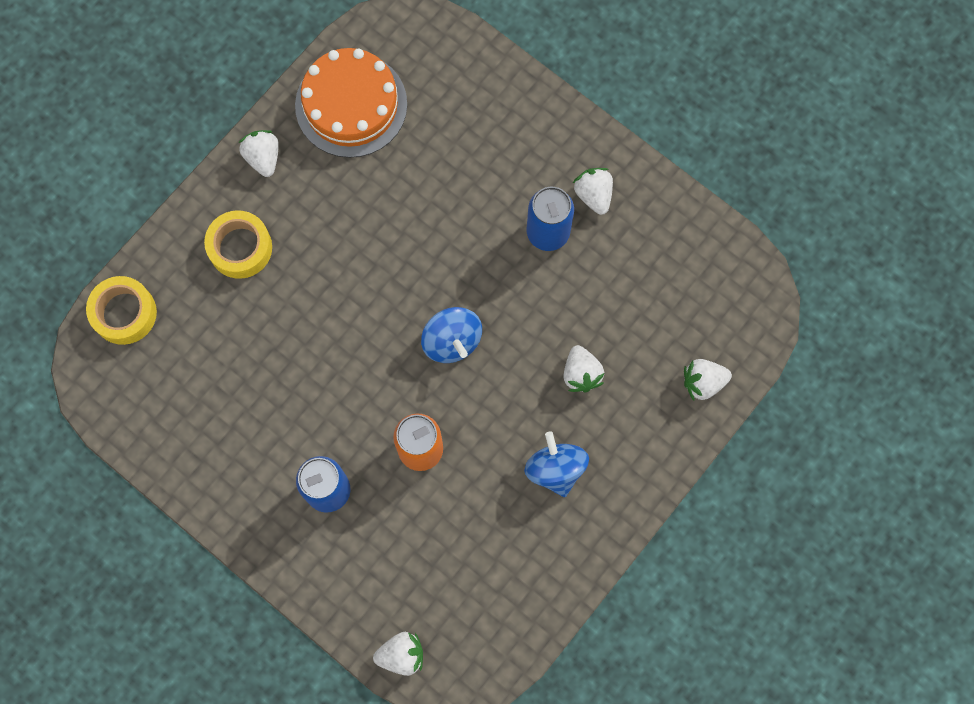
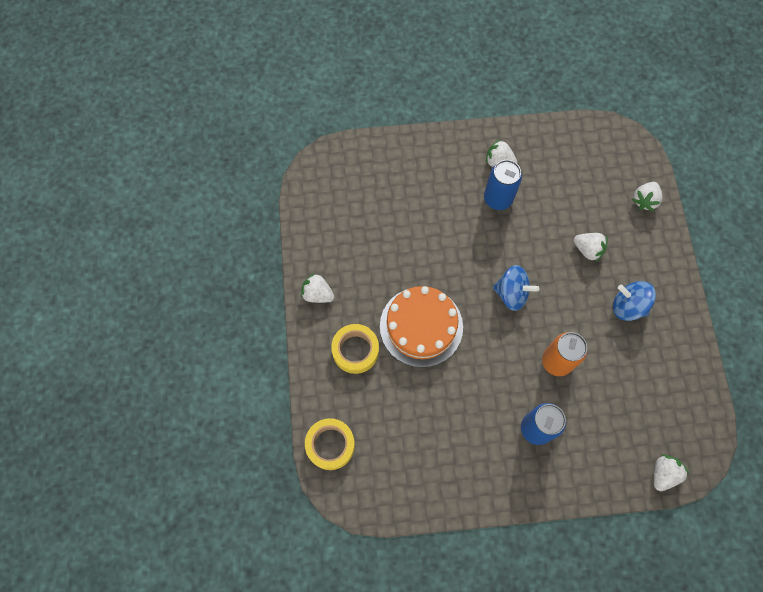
camera: 45 degrees left, 5 degrees down
orange cake [295,48,407,158] -> orange cake moved to [380,286,463,367]

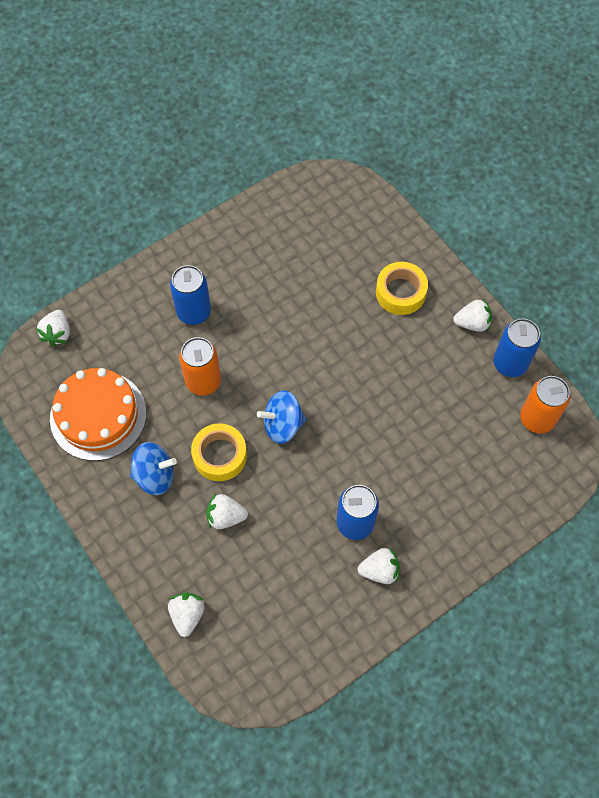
camera: 150 degrees right, 5 degrees down
yellow tape [305,418,355,470] -> yellow tape moved to [191,423,247,481]
orange cake [380,286,463,367] -> orange cake moved to [50,368,146,461]
none -> blue can [493,318,541,377]
none -> orange can [520,376,570,434]

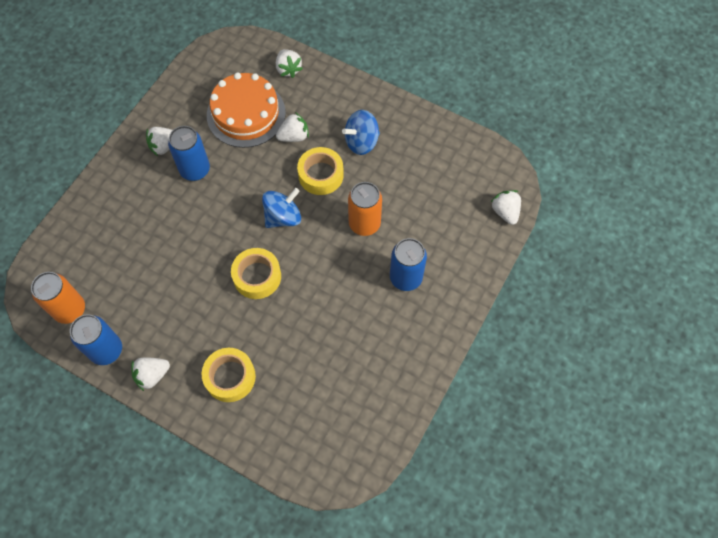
camera: 155 degrees right, 0 degrees up
orange cake [50,368,146,461] -> orange cake moved to [207,72,286,148]
none -> yellow tape [231,248,281,299]

